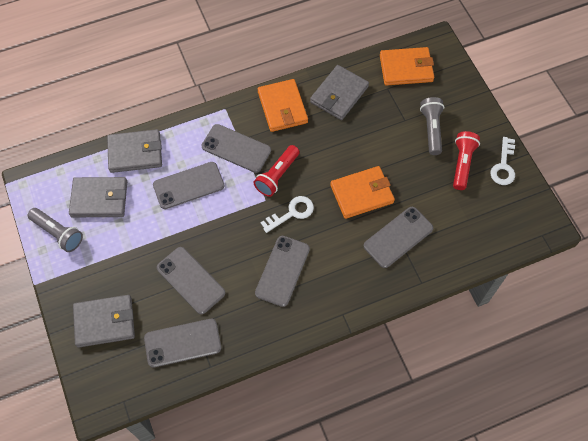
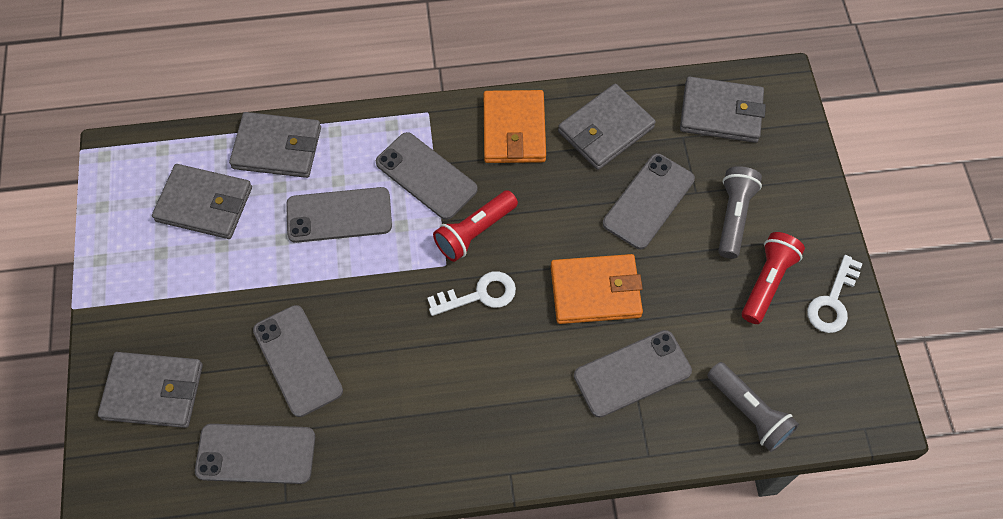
camera: 15 degrees right, 0 degrees up
grey flashlight [28,208,83,252] -> grey flashlight moved to [707,362,799,452]
grey phone [255,236,310,307] -> grey phone moved to [603,154,695,249]
orange wallet [380,47,434,86] -> grey wallet [680,76,766,143]

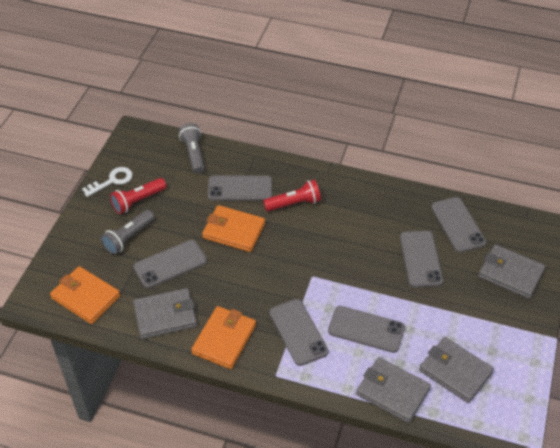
camera: 155 degrees left, 15 degrees down
grey phone [195,424,315,484] -> grey phone turned 45 degrees clockwise [431,197,486,253]
white key [427,271,516,316] -> none
red flashlight [433,190,518,262] -> red flashlight moved to [263,180,321,211]
grey wallet [680,76,766,143] -> orange wallet [50,266,120,324]

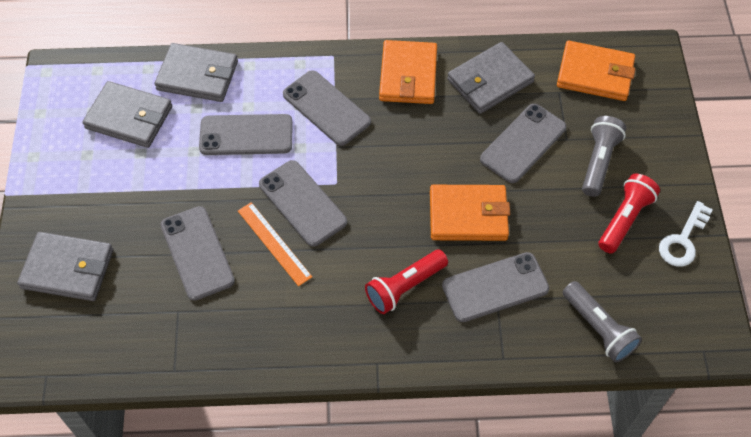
camera: 160 degrees right, 10 degrees up
grey phone [431,197,486,253] -> grey phone moved to [259,160,347,247]
none -> orange ruler [238,202,312,286]

